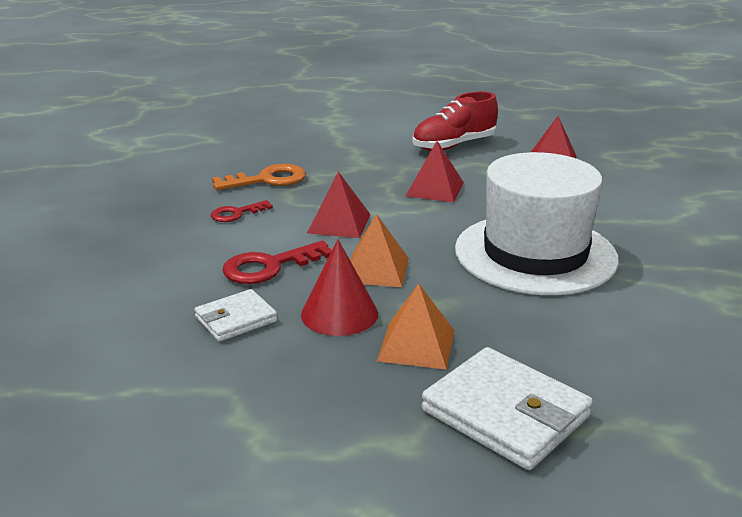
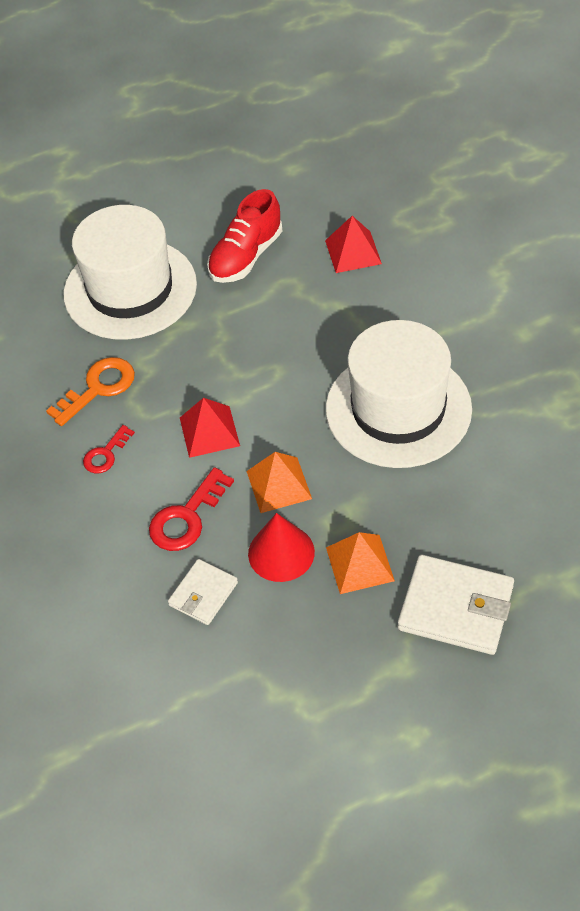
camera: 20 degrees left, 25 degrees up
red pyramid [406,141,464,202] -> none
none -> white hat [64,205,197,340]

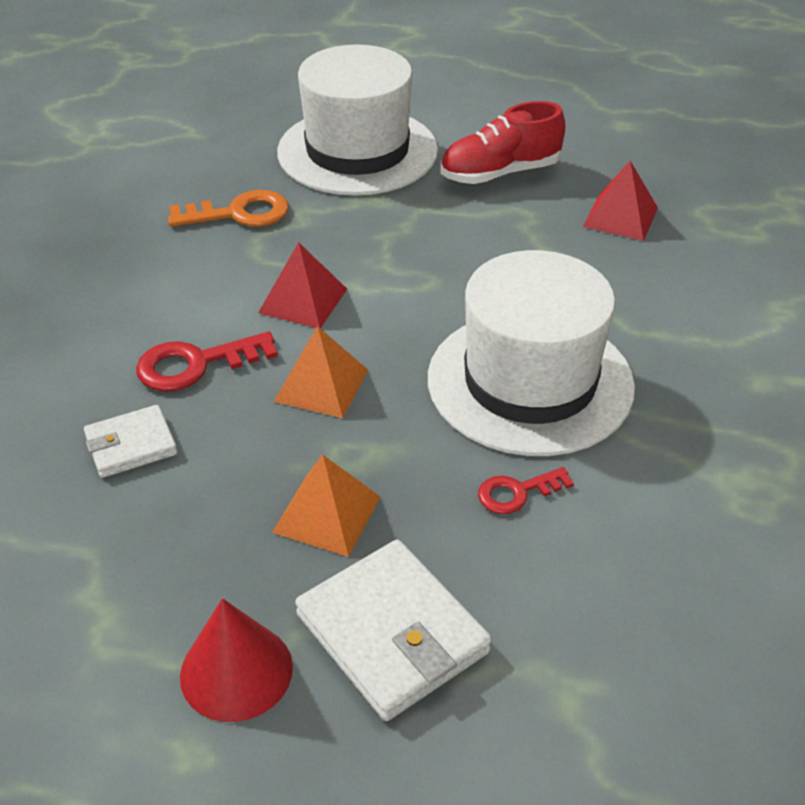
camera: 30 degrees right, 10 degrees down
red key [83,425,135,474] -> red key moved to [478,467,574,514]
red cone [248,513,315,582] -> red cone moved to [180,598,293,722]

